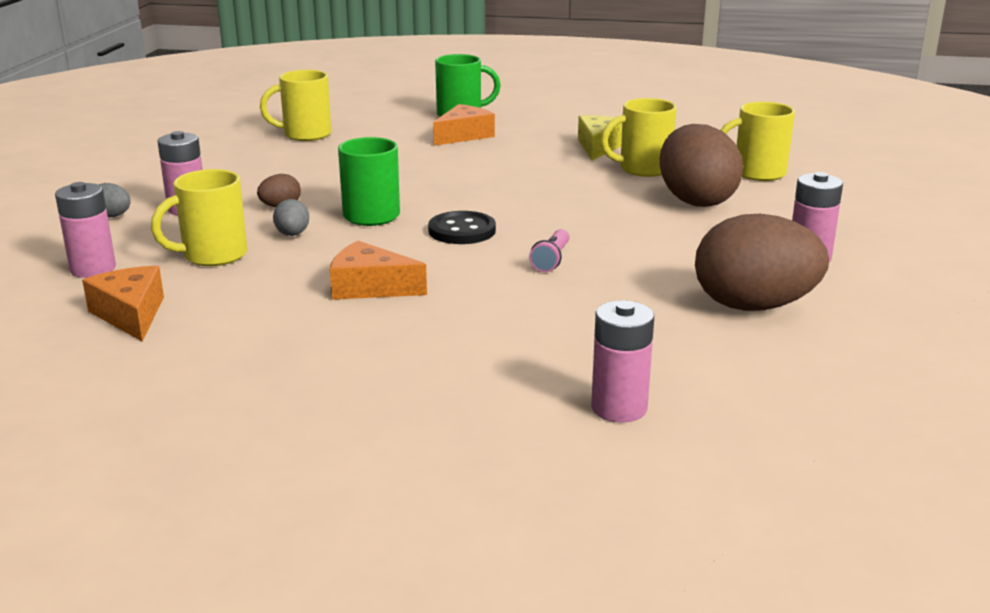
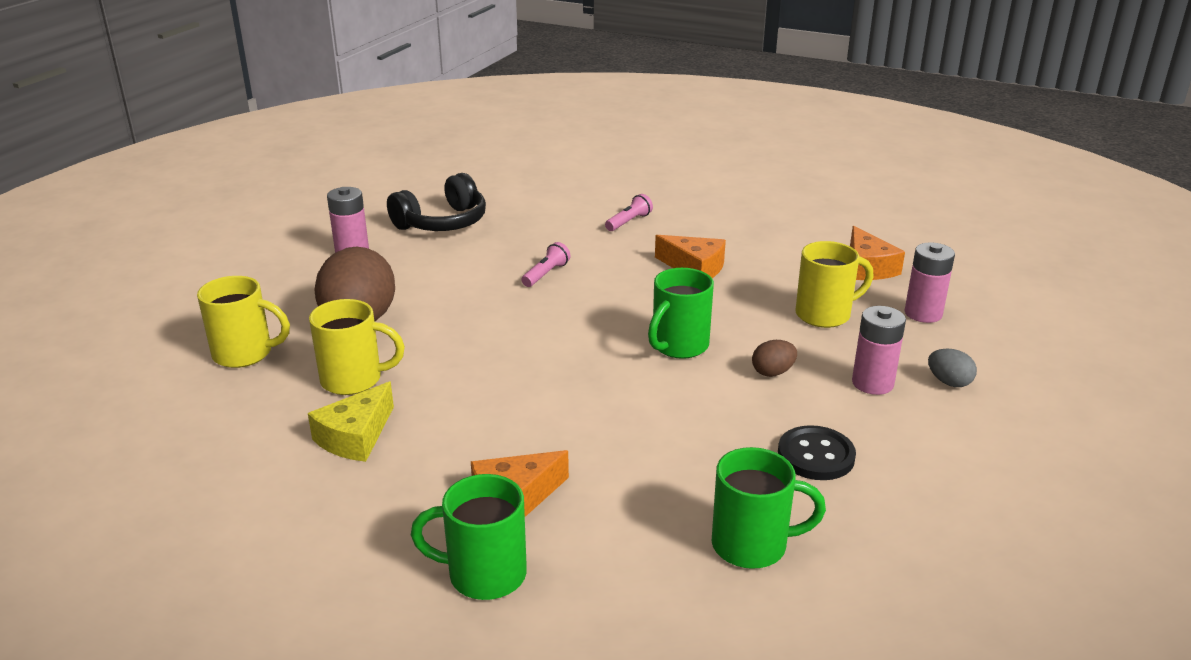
camera: 165 degrees left, 5 degrees up
yellow mug [260,70,331,141] -> green mug [712,447,826,569]
grey egg [273,199,309,236] -> none
black button [428,211,496,244] -> black button moved to [778,425,856,480]
pink battery [591,300,654,423] -> none
brown egg [695,214,829,311] -> black headphones [387,173,486,231]
none -> pink flashlight [605,194,653,231]

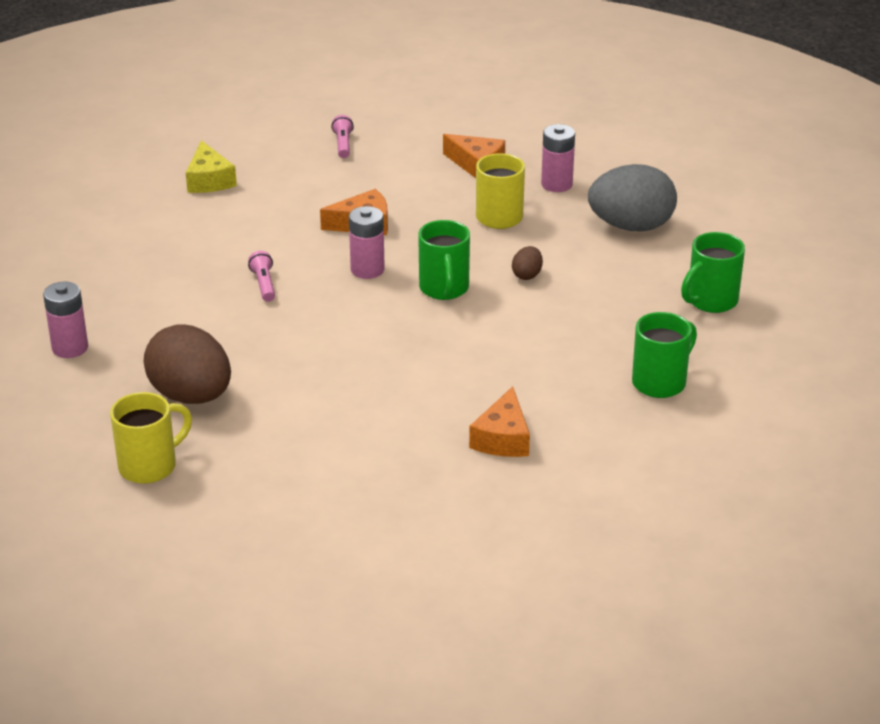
camera: 45 degrees left, 5 degrees up
yellow cheese [308,382,394,462] -> yellow cheese moved to [186,140,237,193]
yellow mug [309,299,405,395] -> none
black headphones [387,173,486,231] -> none
green mug [411,474,527,600] -> green mug moved to [681,232,745,313]
pink flashlight [605,194,653,231] -> pink flashlight moved to [331,115,354,158]
black button [778,425,856,480] -> none
pink battery [852,306,906,395] -> pink battery moved to [349,206,385,279]
grey egg [928,349,977,387] -> grey egg [588,164,677,232], size x2.32

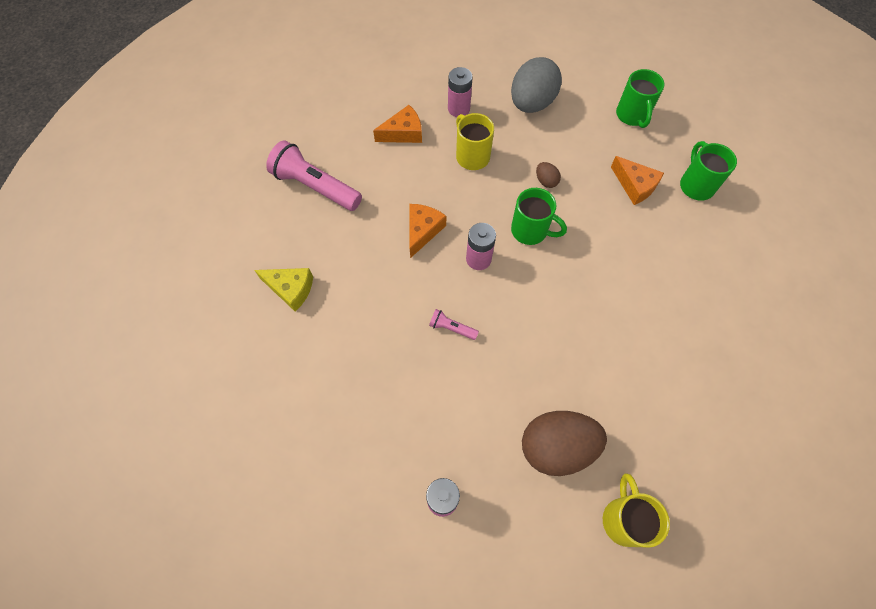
camera: 55 degrees left, 30 degrees up
pink flashlight [331,115,354,158] -> pink flashlight [266,140,362,211], size x2.19
orange cheese [469,386,530,457] -> orange cheese moved to [611,156,664,205]

